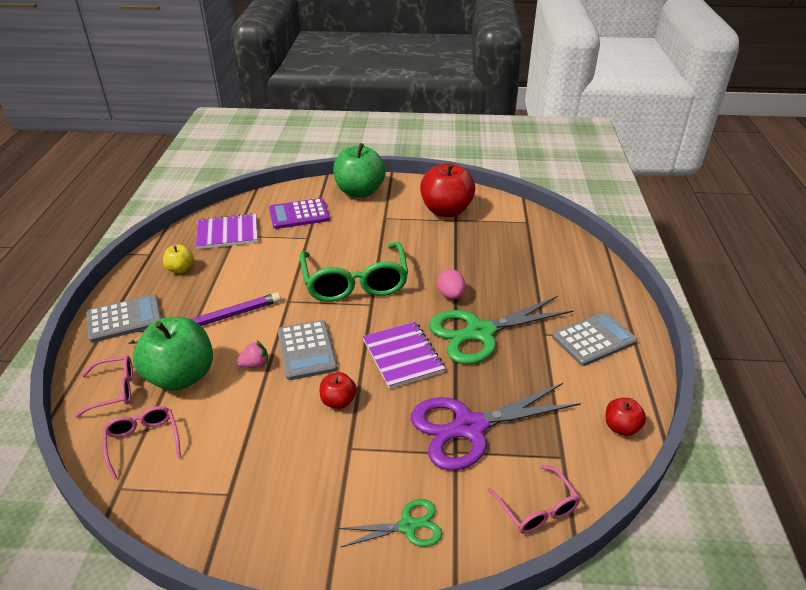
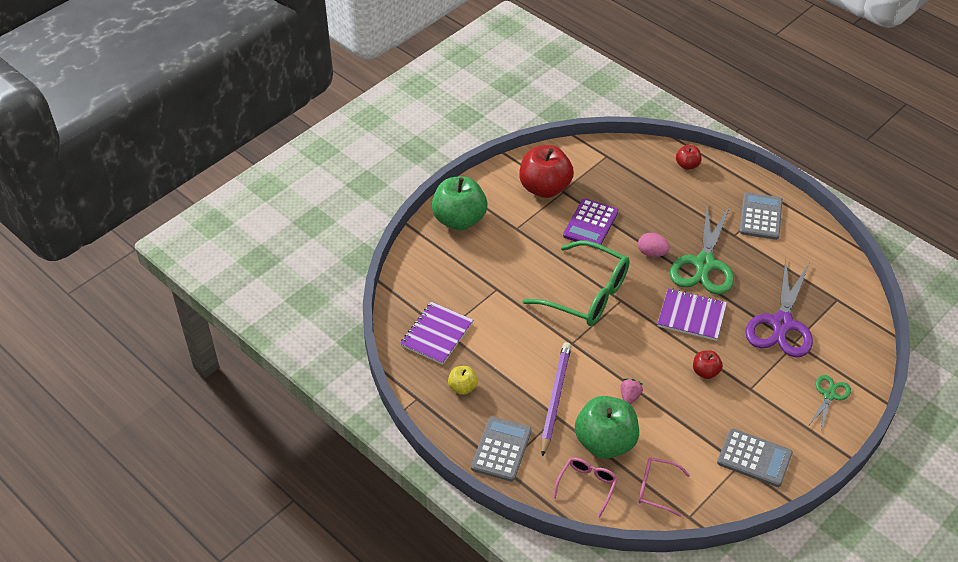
camera: 50 degrees left, 10 degrees up
purple calculator [269,198,330,229] -> purple calculator moved to [563,198,618,249]
grey calculator [278,320,337,380] -> grey calculator moved to [717,428,793,487]
pink glasses [488,465,580,534] -> none
red apple [606,398,646,436] -> red apple moved to [676,145,701,170]

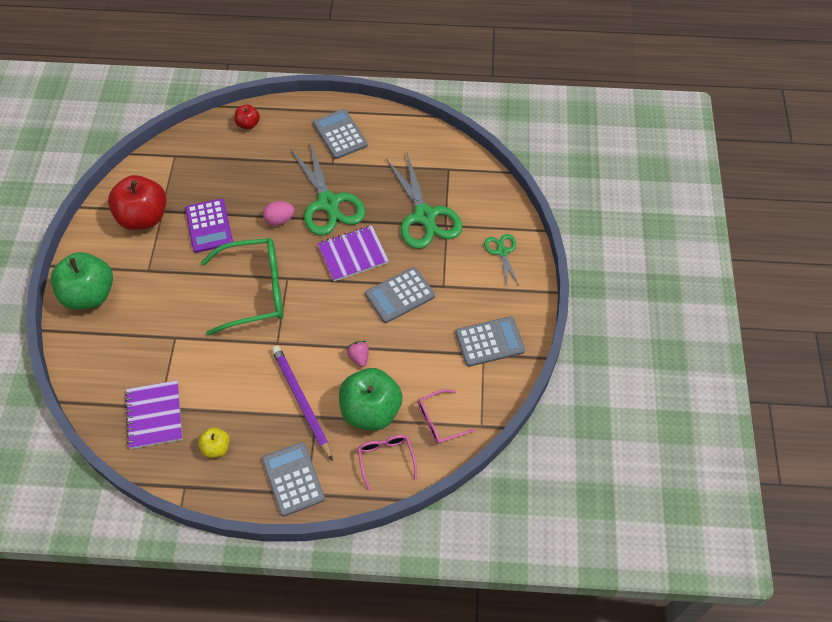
camera: 40 degrees left, 10 degrees up
red apple [693,350,723,379] -> grey calculator [365,267,435,323]
purple scissors [745,259,813,358] -> green scissors [386,153,462,249]

